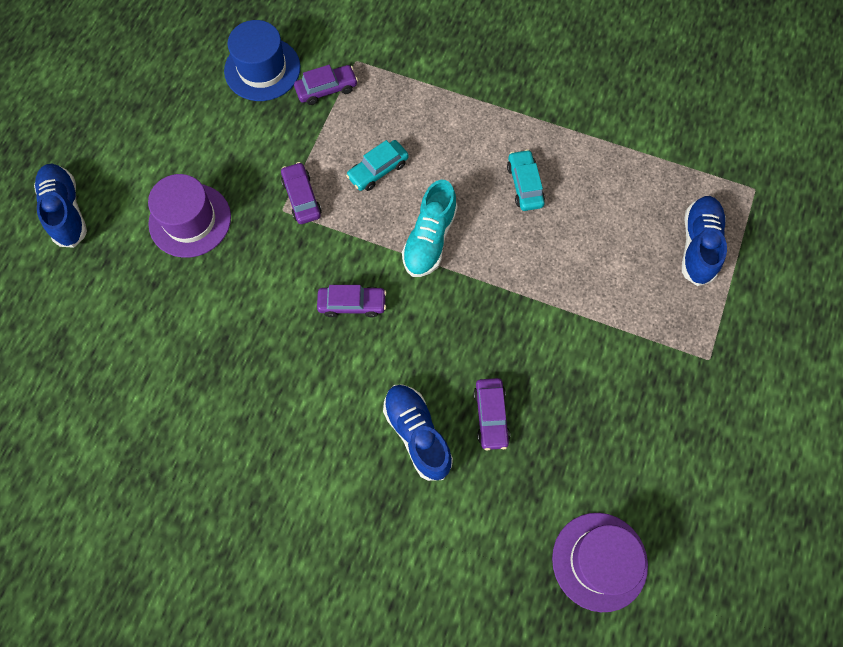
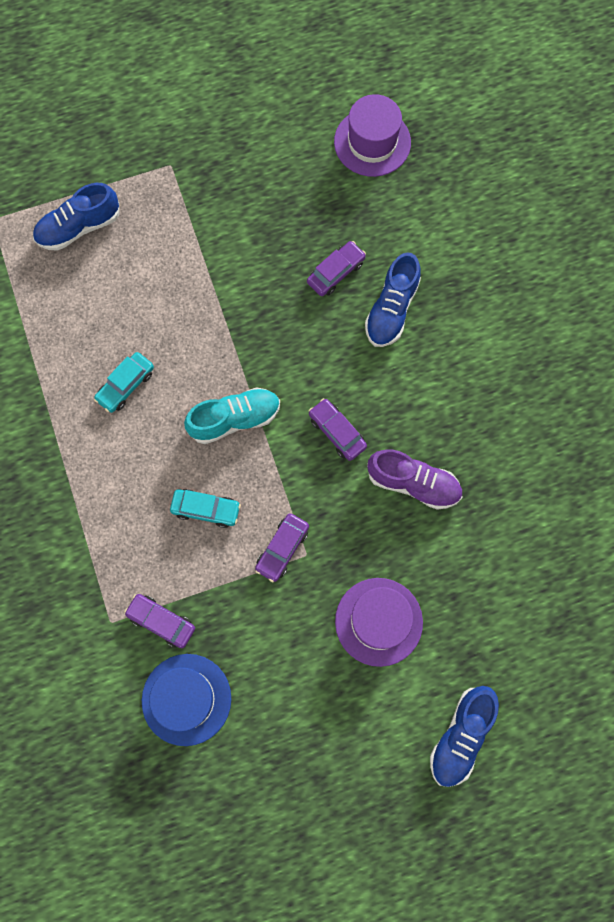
camera: 130 degrees left, 5 degrees up
none -> purple shoe [367,450,462,510]

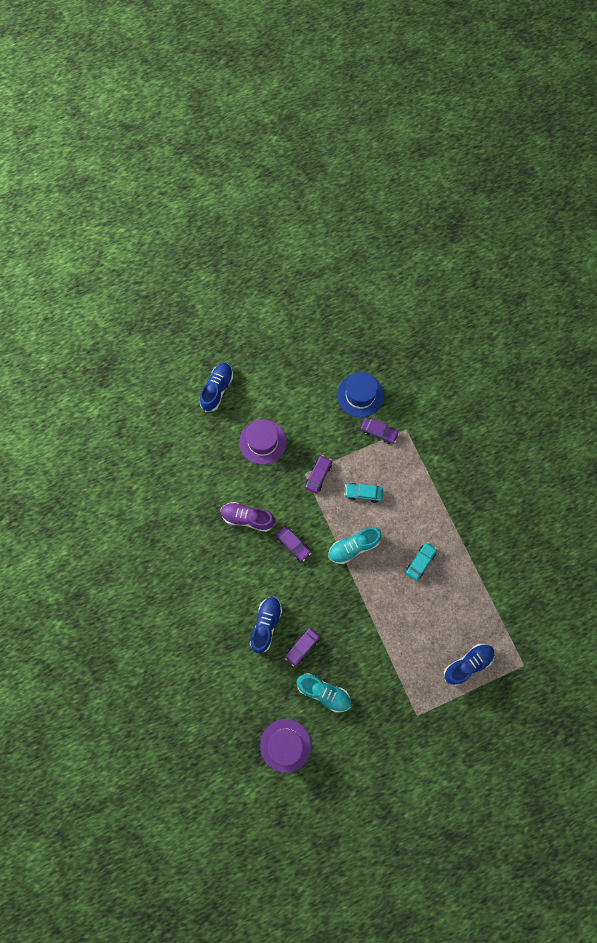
camera: 175 degrees right, 0 degrees up
none -> turquoise shoe [297,673,351,712]

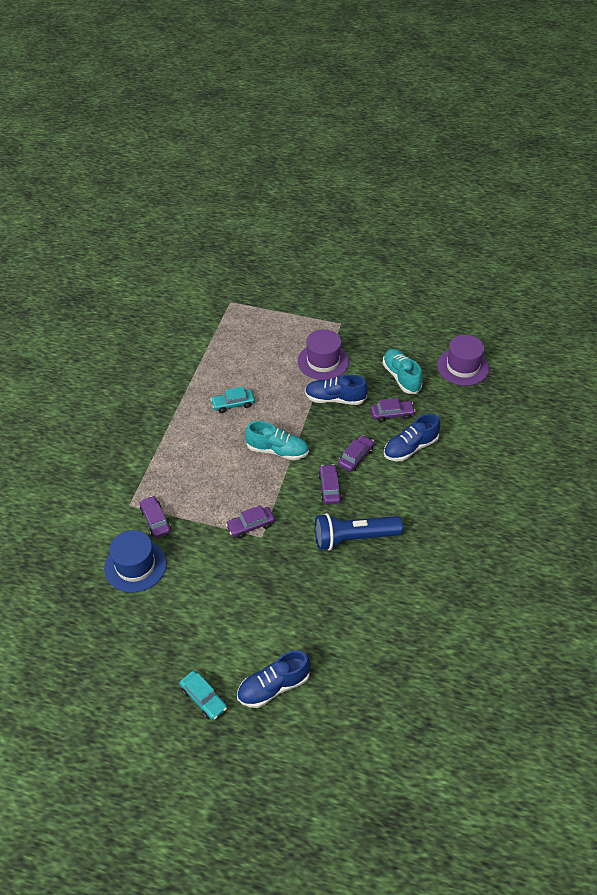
camera: 140 degrees left, 25 degrees down
purple shoe [220,502,275,532] -> blue flashlight [315,513,403,551]
purple hat [239,419,287,465] -> purple hat moved to [298,329,349,380]
turquoise car [344,483,383,503] -> turquoise car moved to [179,671,227,720]
blue shoe [444,644,495,685] -> blue shoe moved to [305,375,368,405]
none -> purple car [338,435,374,472]

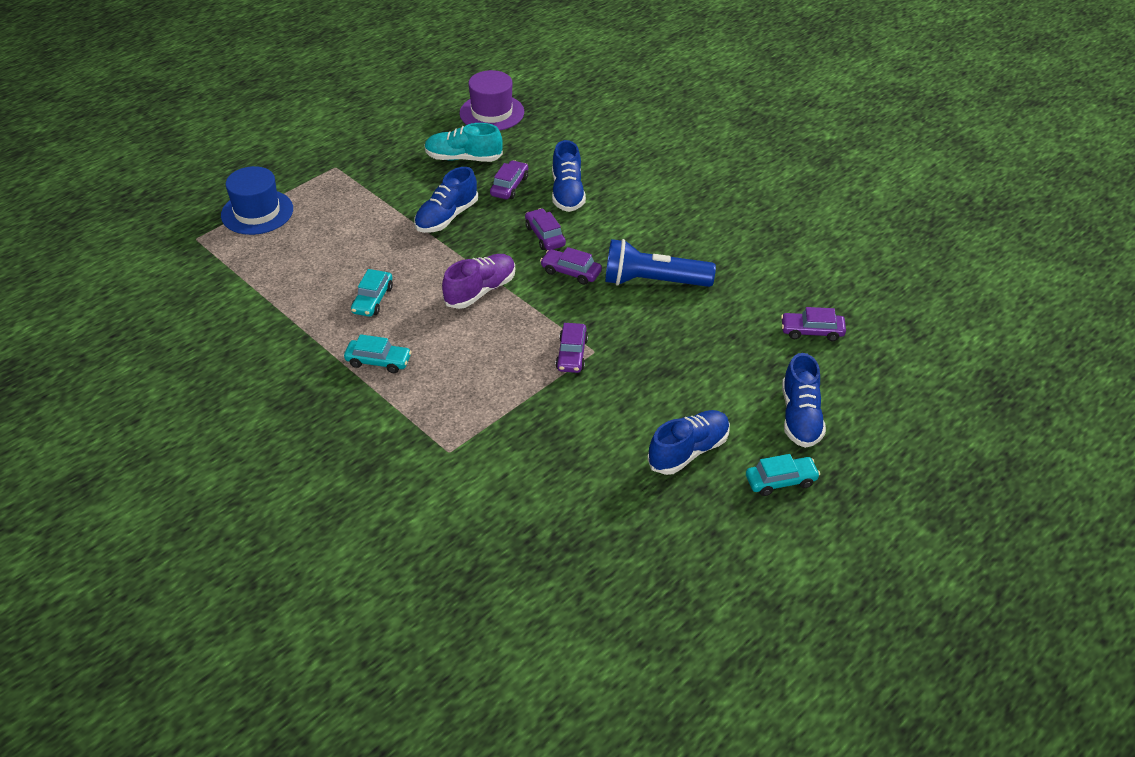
camera: 60 degrees left, 5 degrees down
blue hat [104,530,166,593] -> blue hat moved to [221,166,293,235]
purple car [140,496,171,538] -> purple car moved to [781,307,846,341]
turquoise shoe [245,421,309,460] -> purple shoe [442,254,515,309]
purple hat [298,329,349,380] -> none
blue flashlight [315,513,403,551] -> blue flashlight turned 75 degrees clockwise [605,239,716,287]
none -> turquoise car [344,334,412,373]
none -> blue shoe [647,410,730,475]

